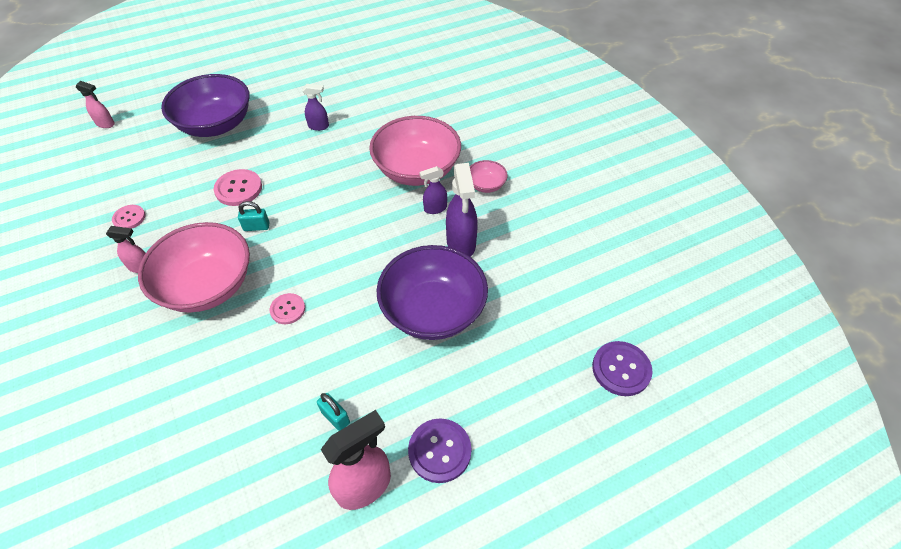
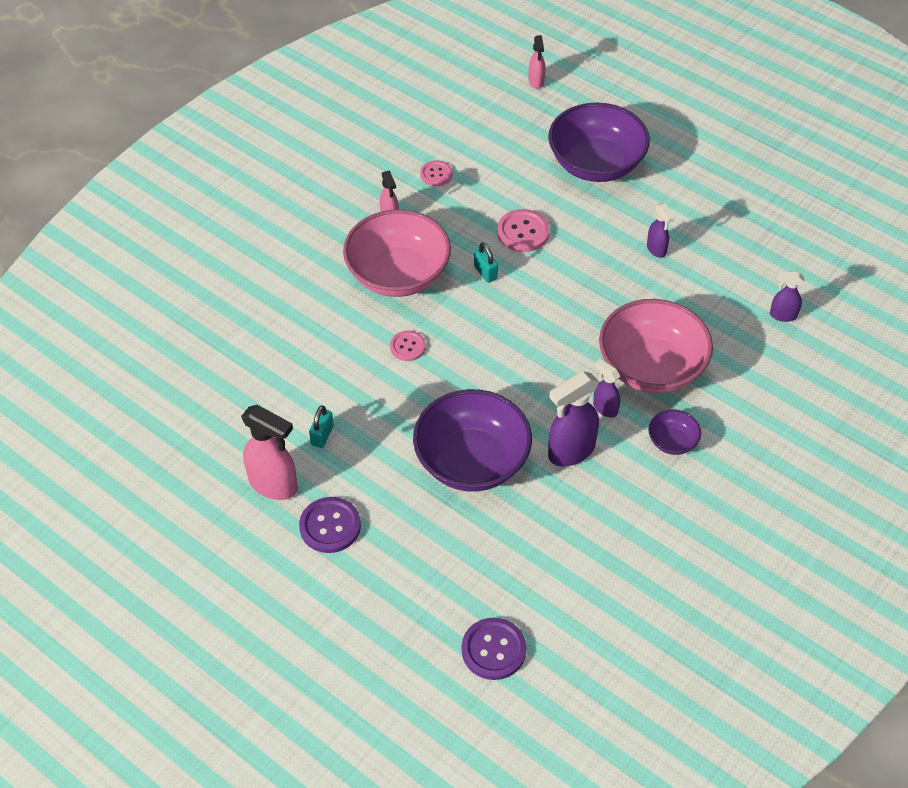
camera: 65 degrees right, 0 degrees up
pink bowl [470,160,508,193] -> purple bowl [648,410,701,455]
none -> purple spray bottle [770,271,804,322]

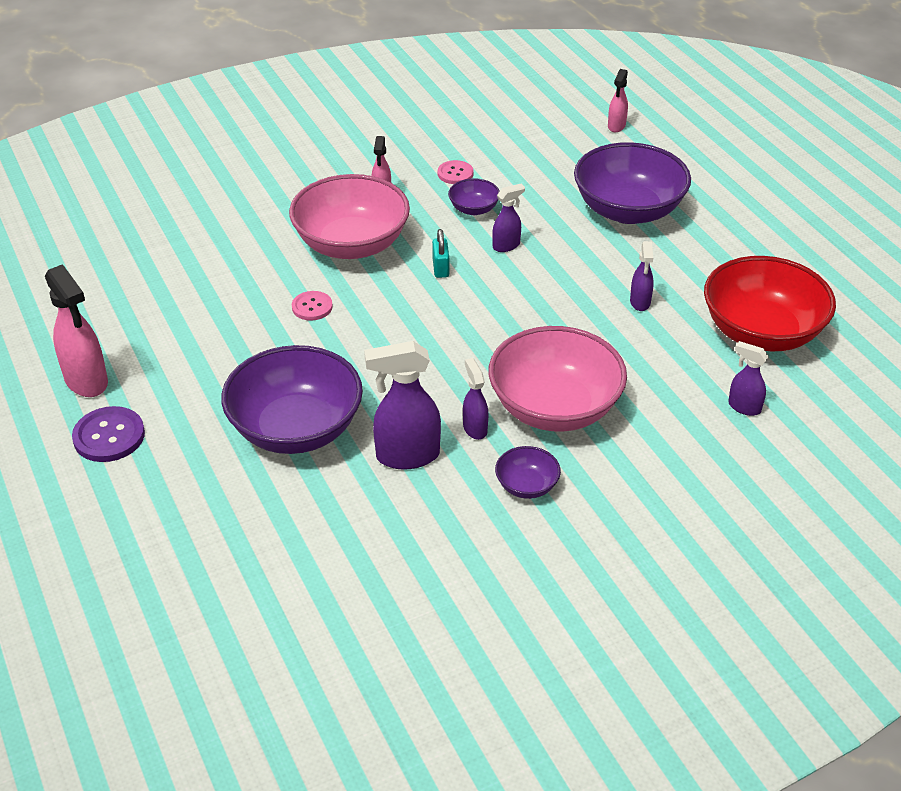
camera: 25 degrees right, 10 degrees down
turquoise padlock [309,405,334,448] -> none
purple button [462,618,527,680] -> none
pink button [497,209,550,252] -> purple spray bottle [492,184,525,252]
none -> purple bowl [448,178,500,215]
none -> red bowl [704,256,836,351]

